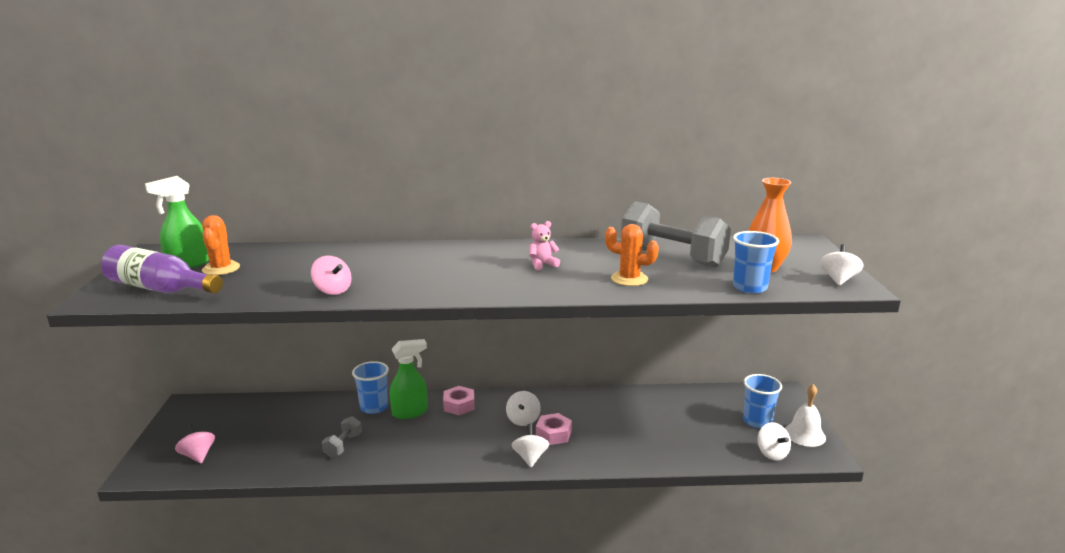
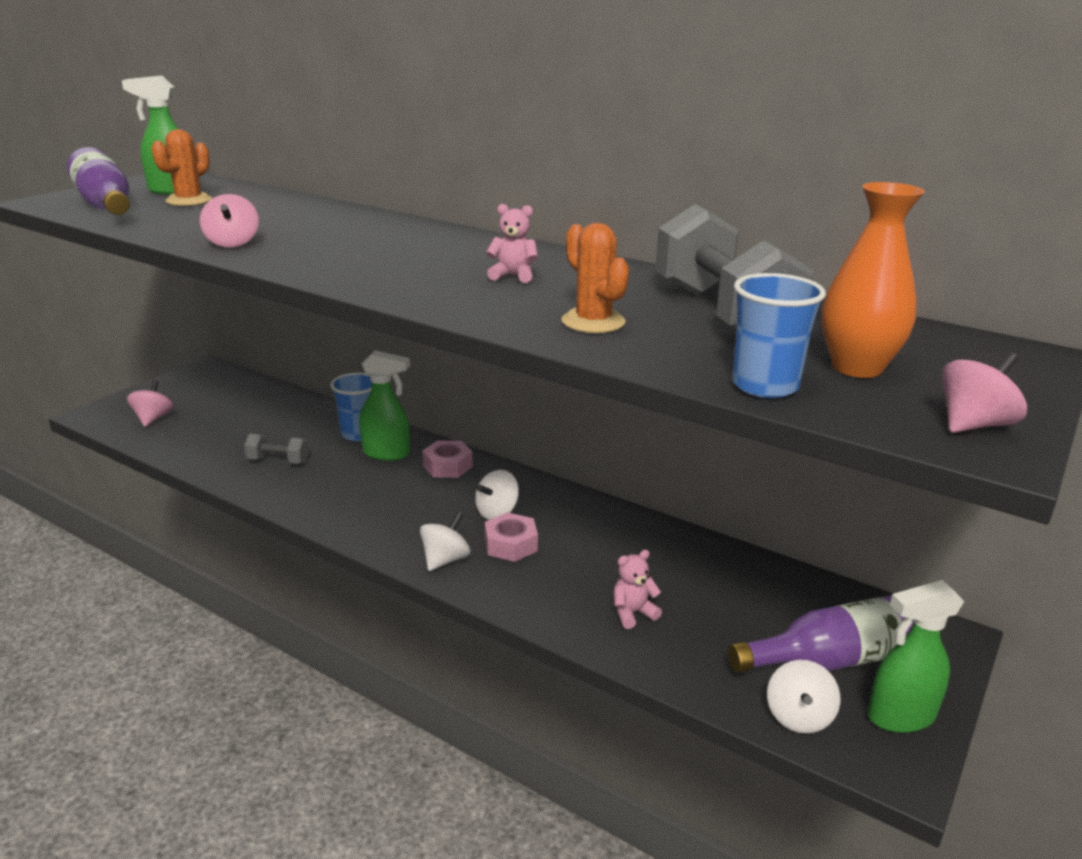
camera: 35 degrees right, 5 degrees up
grey dumbbell [322,416,362,458] -> grey dumbbell turned 45 degrees clockwise [244,434,309,464]
blue cup [743,374,782,428] -> purple bottle [728,595,914,673]
white bell [785,384,826,447] -> green spray bottle [868,580,964,733]
white spinning top [820,244,864,286] -> pink spinning top [941,352,1027,433]
none -> pink teddy bear [613,550,662,629]

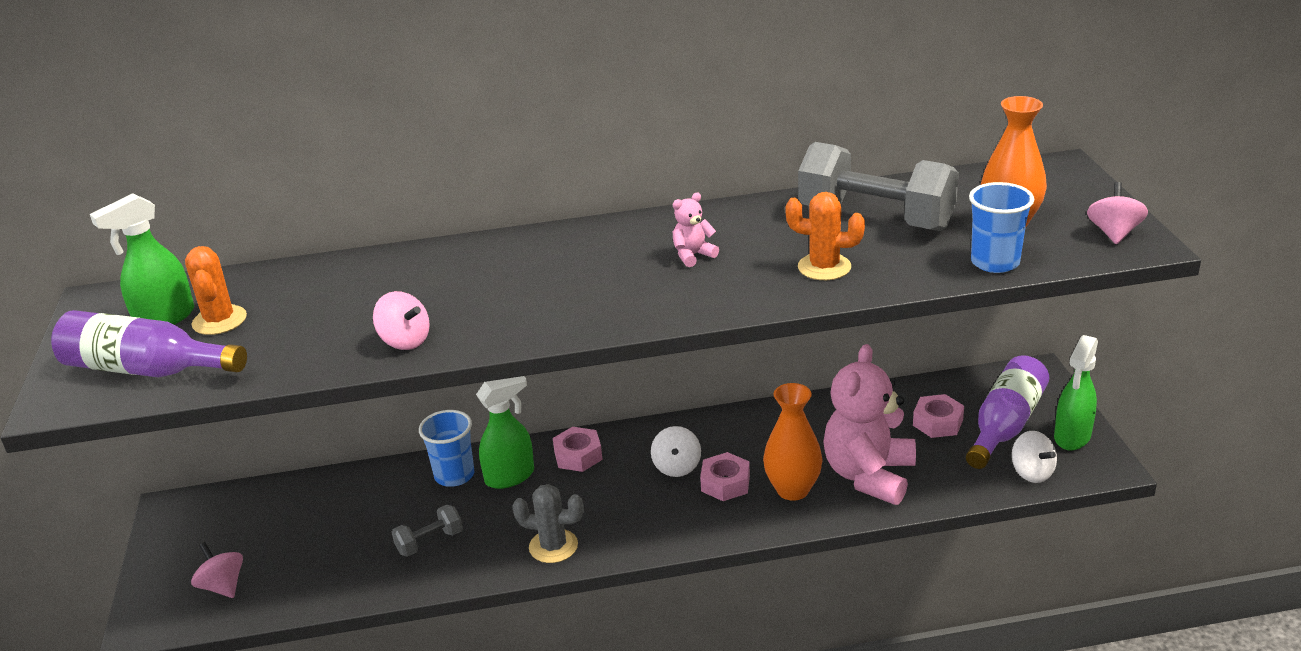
camera: 40 degrees left, 5 degrees up
white spinning top [420,512,471,571] -> none
pink teddy bear [613,550,662,629] -> pink teddy bear [823,344,916,505], size x2.36
none -> grey cactus [512,484,584,563]
none -> orange vase [763,383,823,501]
none -> pink nut [913,394,964,438]

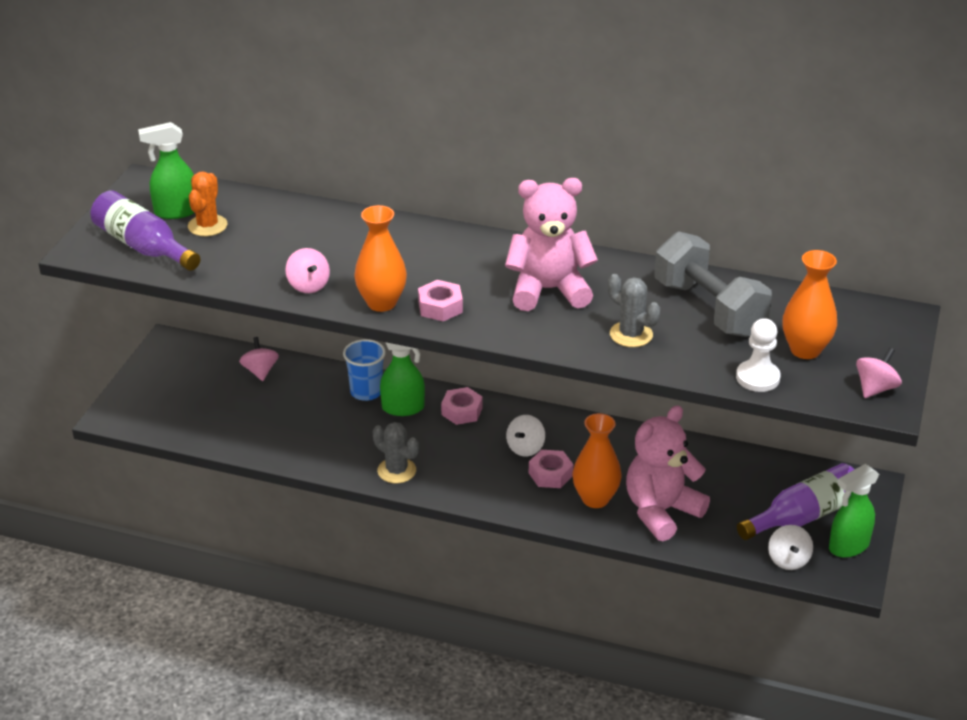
camera: 25 degrees right, 5 degrees up
pink spinning top [191,542,243,598] -> pink spinning top moved to [239,337,279,381]
grey dumbbell [392,505,463,557] -> none
pink teddy bear [672,193,719,267] -> pink teddy bear [505,178,598,311], size x2.36
orange cactus [785,192,865,280] -> grey cactus [608,274,660,347]
pink nut [913,394,964,438] -> pink nut moved to [418,280,463,322]
blue cup [969,182,1034,273] -> white pawn [736,318,781,392]
none -> orange vase [354,205,407,312]

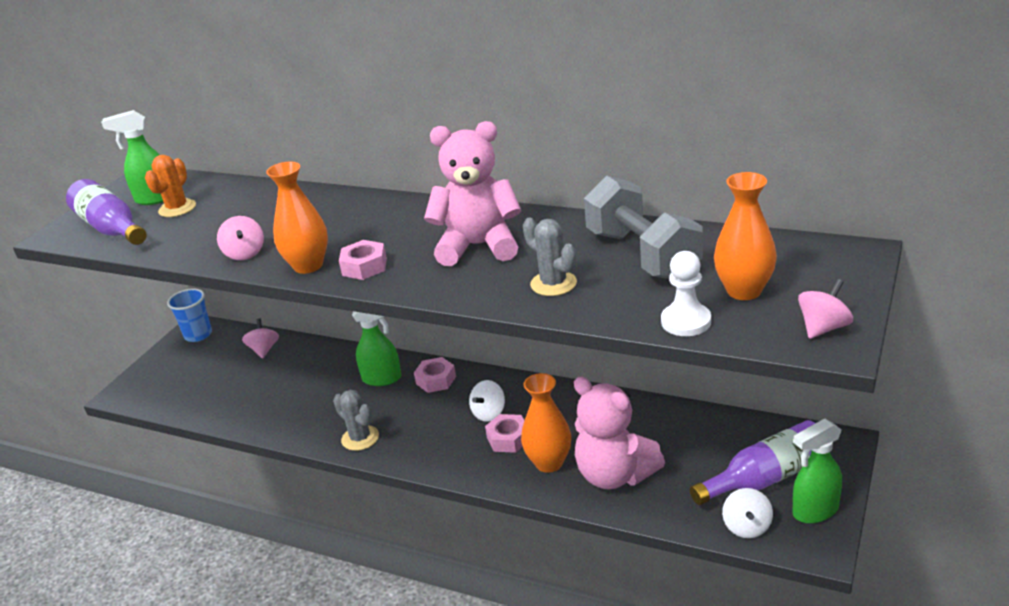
camera: 10 degrees right, 5 degrees down
blue cup [343,339,386,401] -> blue cup moved to [167,288,212,342]
pink teddy bear [626,405,710,541] -> pink teddy bear turned 105 degrees counterclockwise [574,377,665,489]

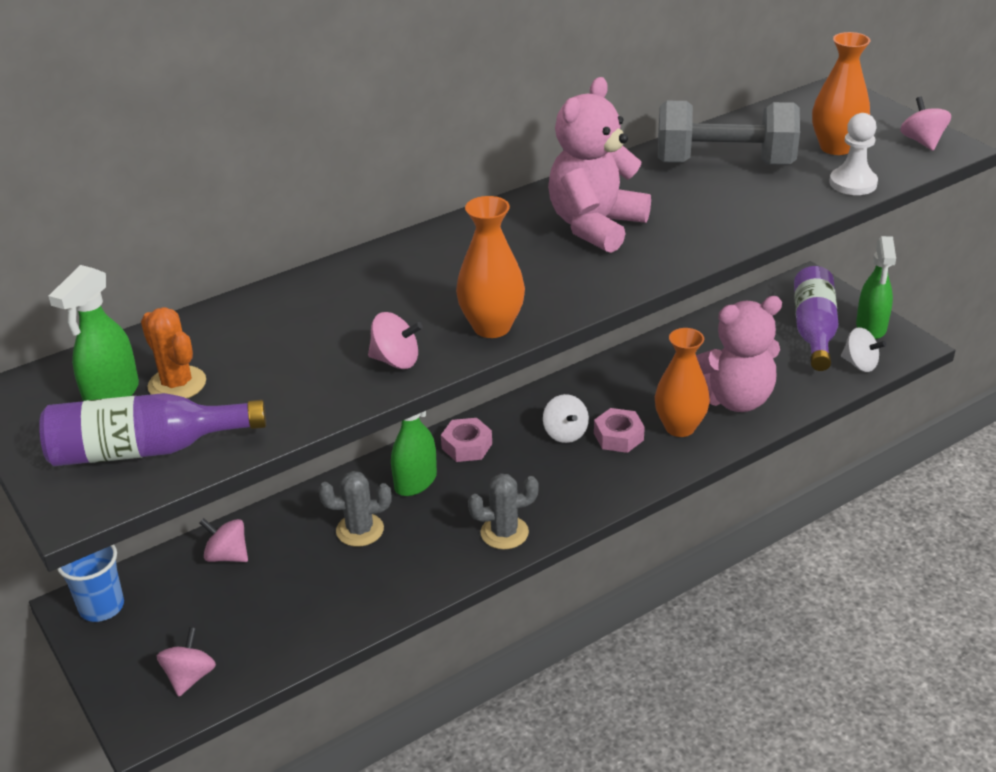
camera: 60 degrees left, 5 degrees up
pink nut [339,240,387,280] -> none
grey cactus [523,218,577,296] -> grey cactus moved to [318,471,392,547]
none -> pink spinning top [157,627,216,696]

